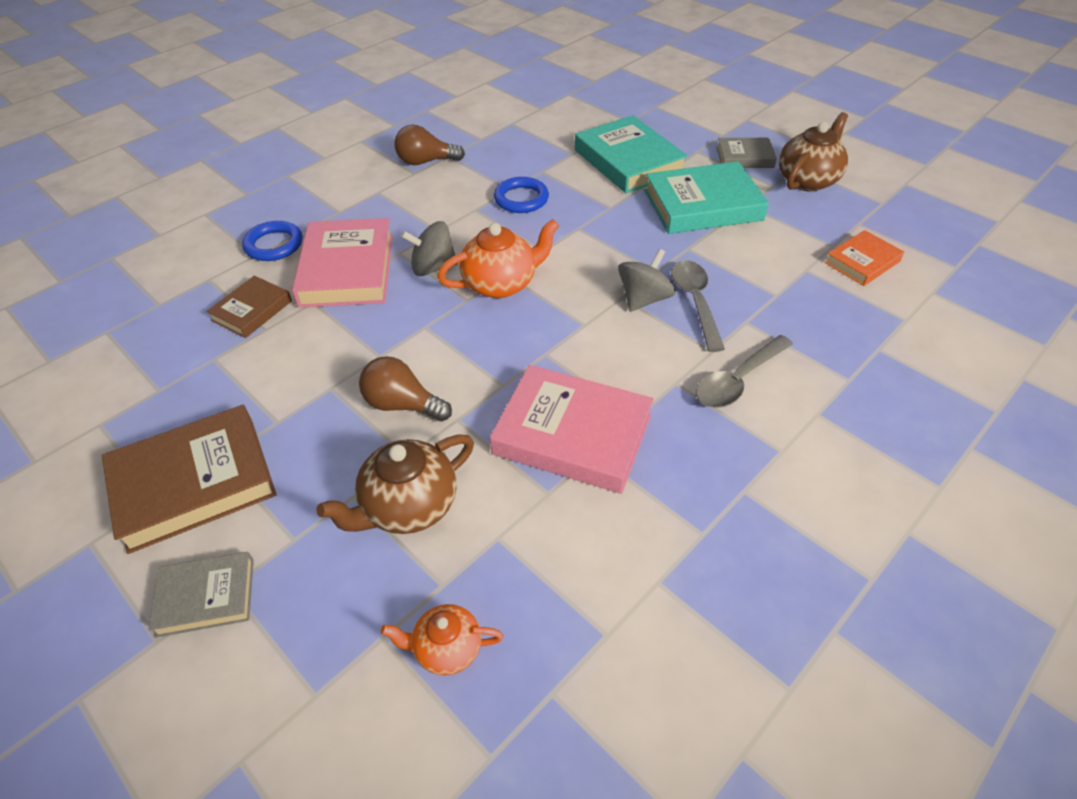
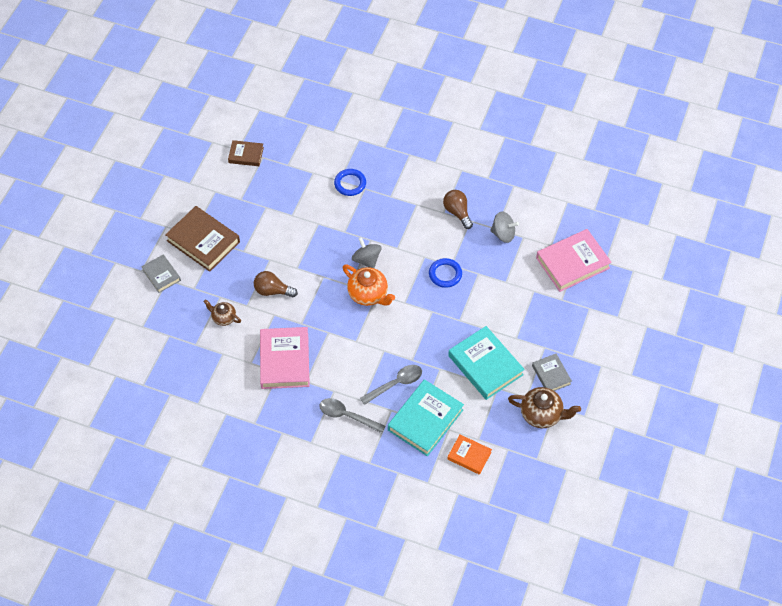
camera: 65 degrees right, 10 degrees up
brown book [206,276,292,338] -> brown book moved to [228,140,264,166]
pink book [292,218,393,308] -> pink book moved to [536,229,612,292]
brown teapot [316,434,474,534] -> brown teapot [204,300,241,326], size x0.61
brown light bulb [359,356,452,421] -> brown light bulb turned 75 degrees counterclockwise [254,271,298,297]
orange teapot [381,604,503,676] -> none
turquoise book [575,115,688,194] -> turquoise book moved to [388,379,464,456]
grey spinning top [618,249,675,312] -> grey spinning top moved to [490,211,519,243]

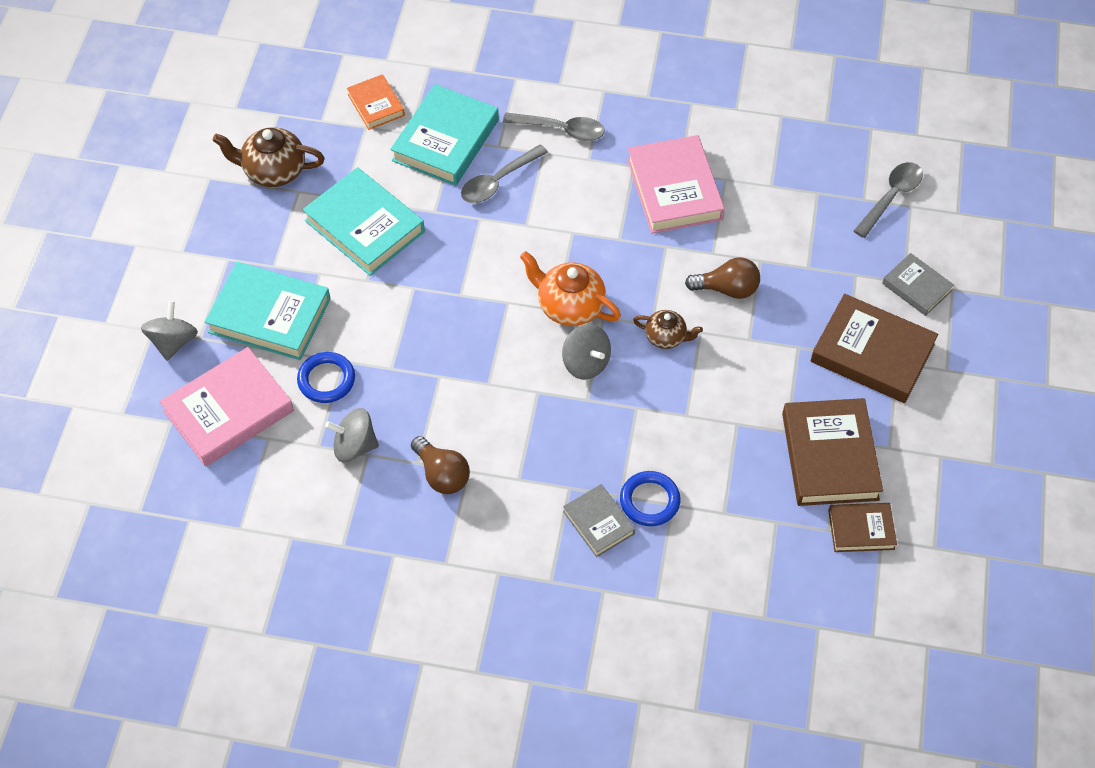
camera: 170 degrees right, 0 degrees up
brown teapot [204,300,241,326] -> brown teapot moved to [633,310,703,349]
blue ring [429,258,462,288] -> blue ring moved to [297,352,355,403]
orange book [448,435,492,475] -> orange book turned 45 degrees clockwise [347,74,405,130]
grey book [532,354,572,391] -> grey book moved to [563,484,635,557]
none -> grey spinning top [141,301,198,361]
none -> turquoise book [204,262,331,360]
none -> brown book [782,398,883,506]
none -> grey spoon [854,162,923,238]

